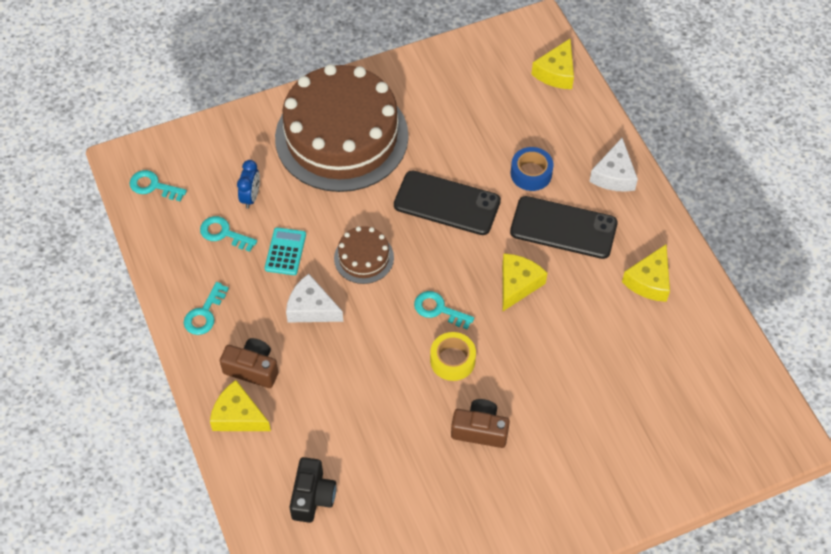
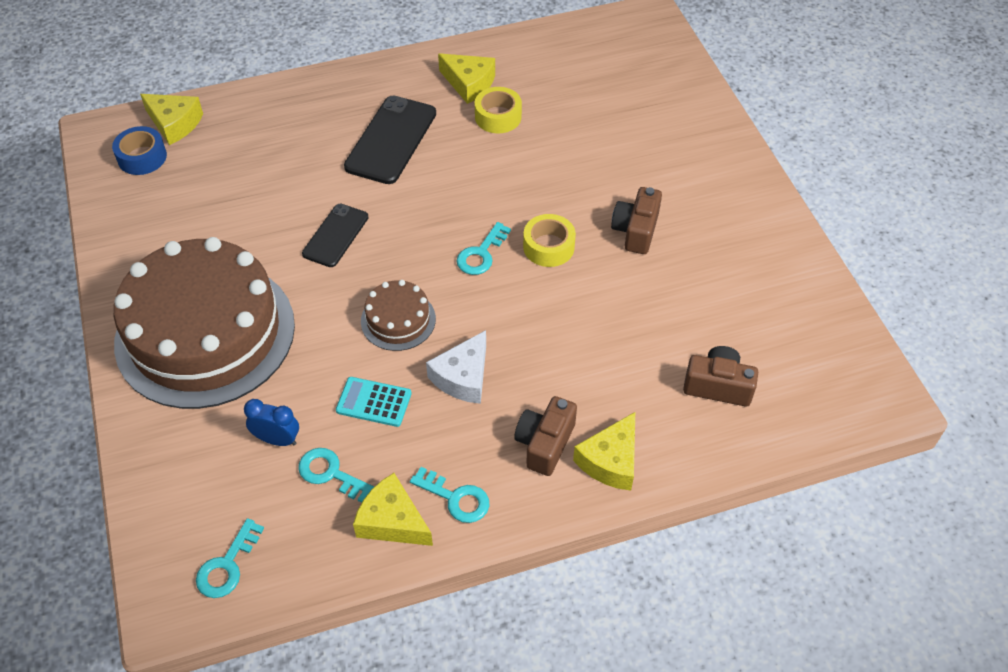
camera: 85 degrees left, 5 degrees down
turquoise key [200,216,257,252] -> turquoise key turned 90 degrees clockwise [298,448,374,503]
black camera [290,457,336,523] -> brown camera [683,346,758,406]
black phone [394,170,501,235] -> black phone [302,204,369,267], size x0.63
yellow cheese [502,254,547,311] -> yellow cheese moved to [353,473,433,546]
blue tape [511,147,554,191] -> blue tape moved to [112,126,167,175]
white cheese [589,138,638,192] -> none
none -> yellow tape [475,87,522,133]

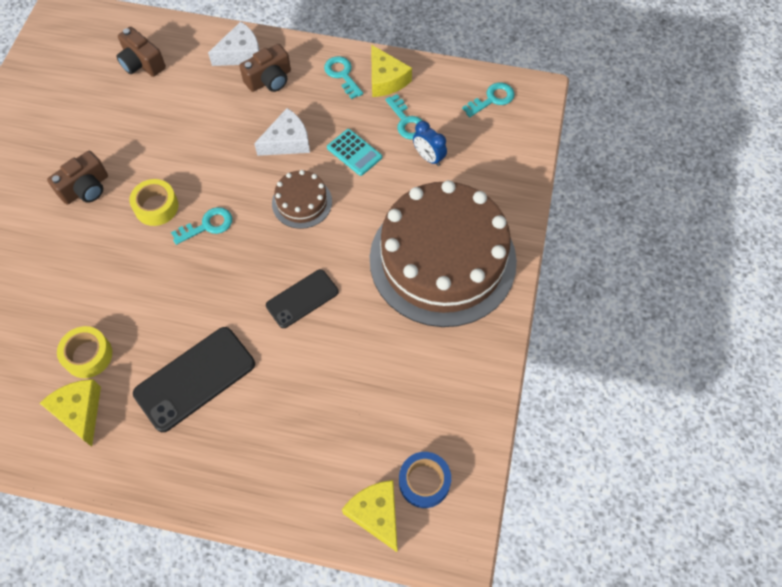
camera: 150 degrees left, 10 degrees up
yellow cheese [573,412,635,491] -> white cheese [208,22,260,66]

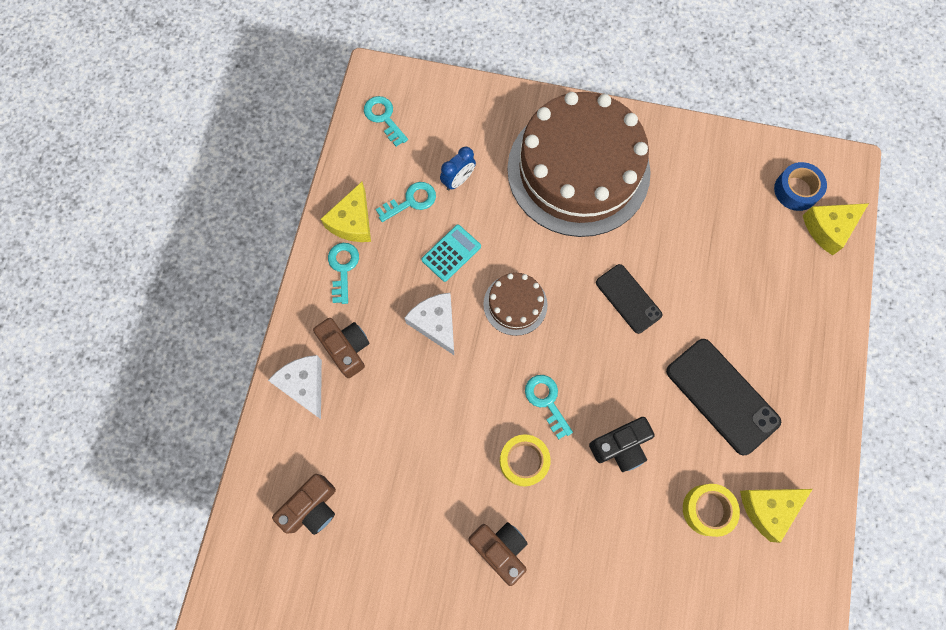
camera: 90 degrees left, 10 degrees up
turquoise key [324,56,363,99] -> turquoise key turned 120 degrees clockwise [328,243,359,304]
yellow cheese [371,45,412,97] -> yellow cheese turned 135 degrees clockwise [321,182,371,242]
none -> black camera [589,417,655,472]

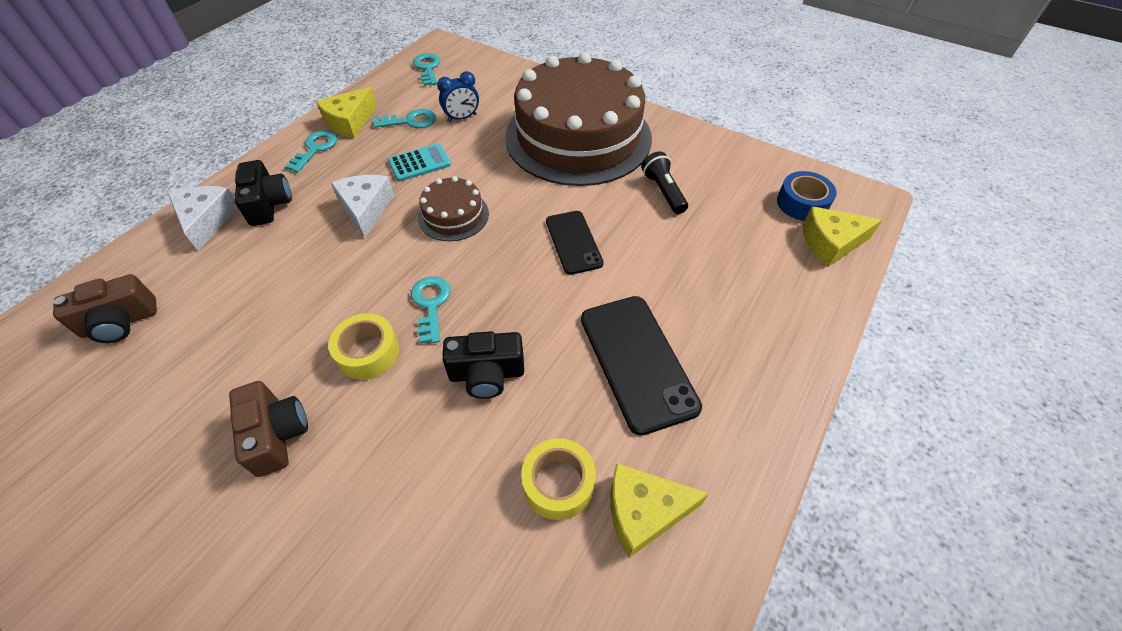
camera: 20 degrees right, 20 degrees down
brown camera [313,318,370,378] -> black camera [235,160,292,226]
none -> black flashlight [641,151,688,214]

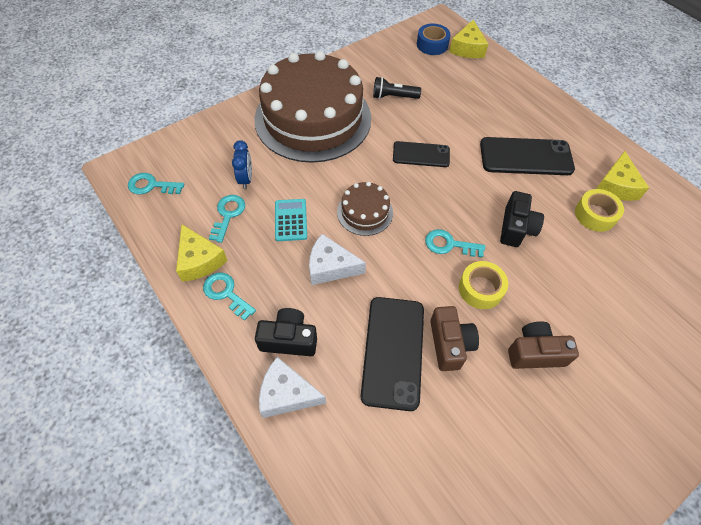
camera: 70 degrees left, 5 degrees up
brown camera [53,274,157,343] -> brown camera moved to [430,306,479,371]
none -> black phone [361,297,424,411]

